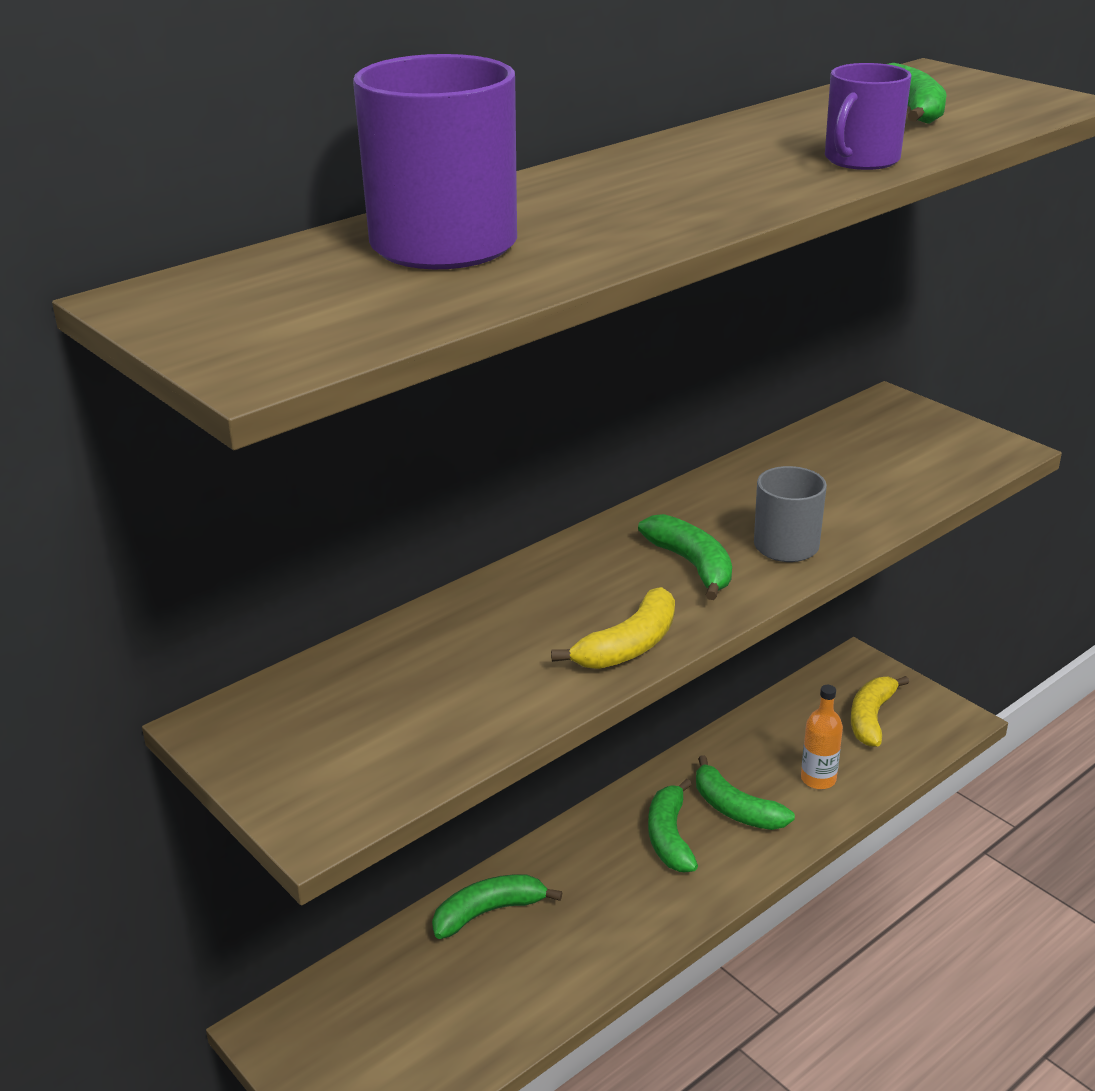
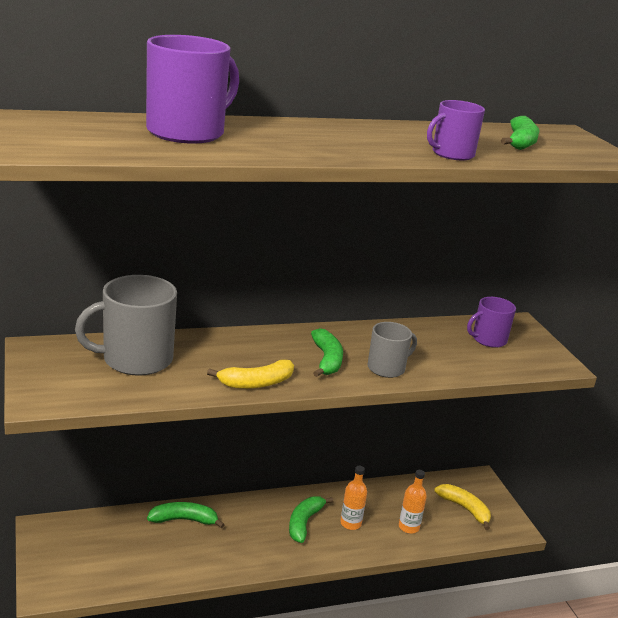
camera: 20 degrees right, 5 degrees down
green banana [696,755,795,830] -> orange bottle [340,466,367,530]
yellow banana [851,676,909,747] -> yellow banana turned 90 degrees clockwise [434,484,491,530]
none -> grey mug [75,275,177,376]
none -> purple mug [467,297,516,348]

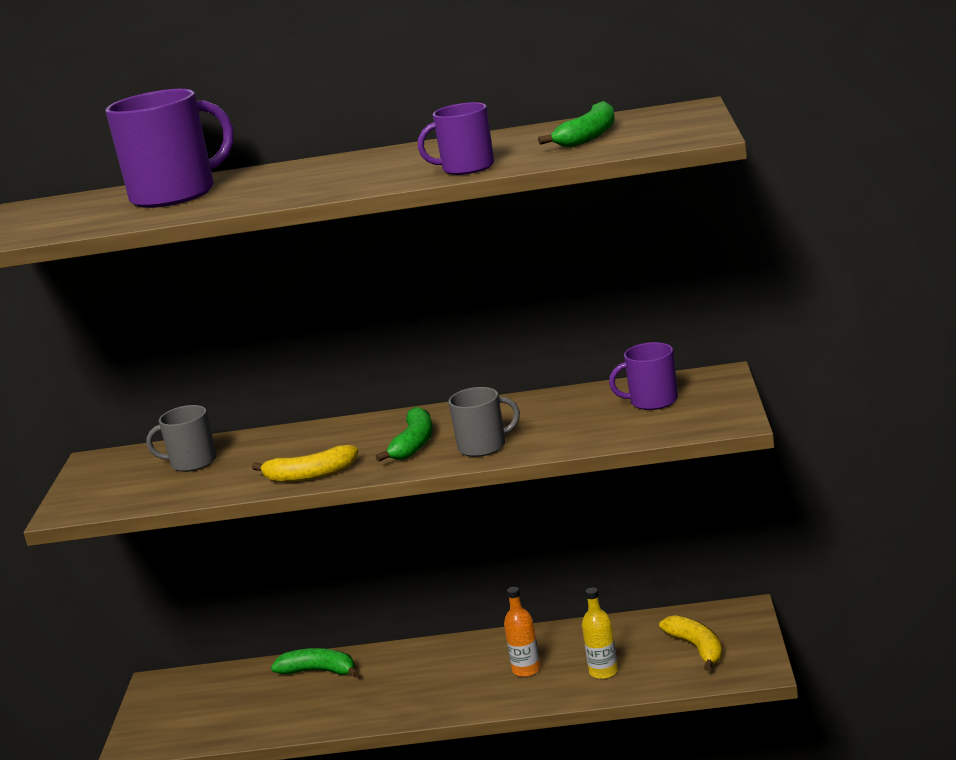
camera: 25 degrees right, 5 degrees down
grey mug [75,275,177,376] -> grey mug [146,405,216,472], size x0.58
green banana [289,496,333,543] -> none
orange bottle [399,470,427,534] -> yellow bottle [582,588,618,679]

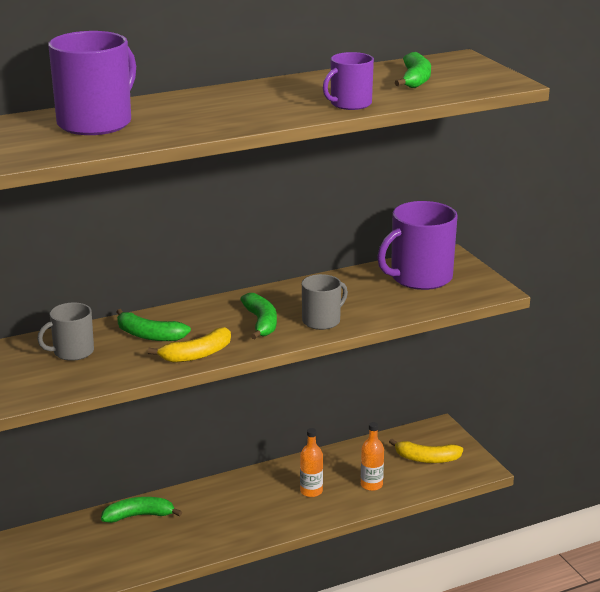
camera: 30 degrees left, 5 degrees up
yellow bottle [582,588,618,679] -> orange bottle [361,422,384,491]
purple mug [609,342,678,410] -> purple mug [377,201,458,290], size x1.72
yellow banana [659,615,722,671] -> yellow banana turned 150 degrees clockwise [389,439,463,463]
none -> green banana [117,309,191,341]

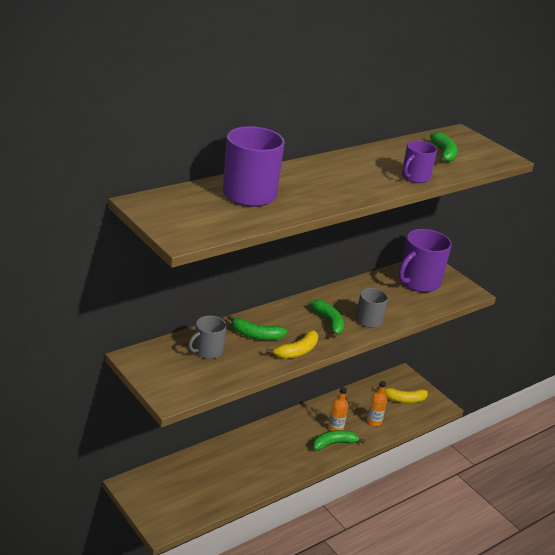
camera: 15 degrees left, 5 degrees up
green banana [101,497,182,523] -> green banana moved to [312,430,365,450]

